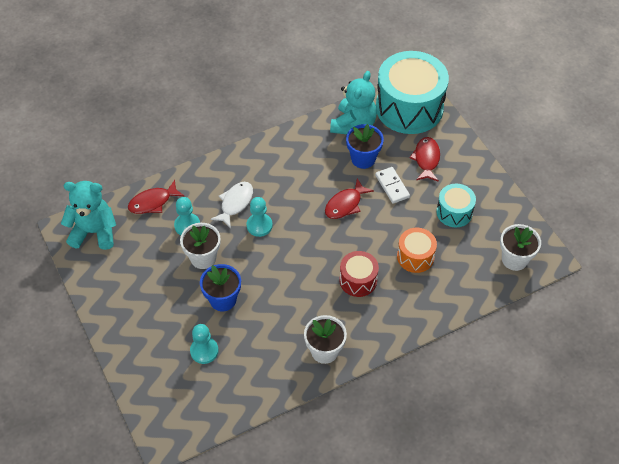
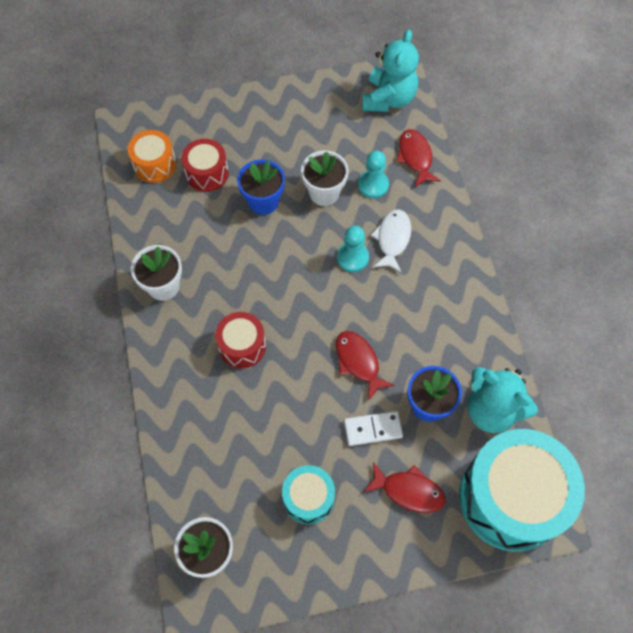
camera: 105 degrees right, 10 degrees up
turquoise pawn [190,324,219,364] -> red drum [181,139,229,192]
white fish [211,182,253,228] -> white fish turned 120 degrees counterclockwise [371,209,411,273]
orange drum [397,228,437,273] -> orange drum moved to [128,130,176,183]

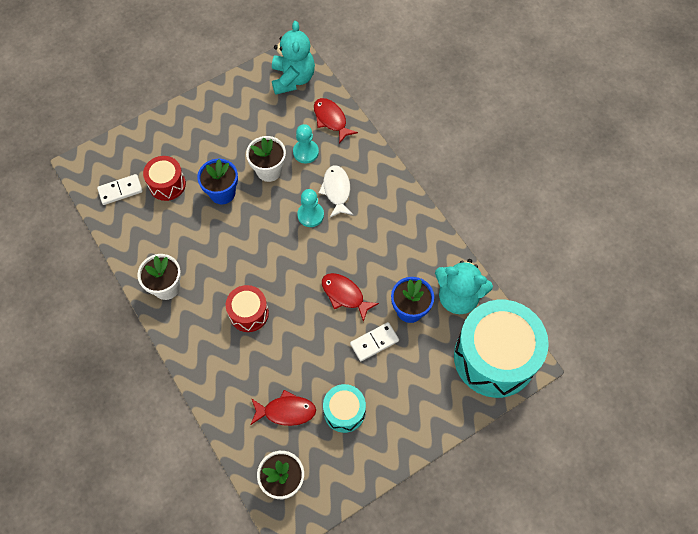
camera: 20 degrees left, 0 degrees up
orange drum [128,130,176,183] -> white domino [97,174,143,205]
red fish [364,462,446,513] -> red fish moved to [251,390,316,426]

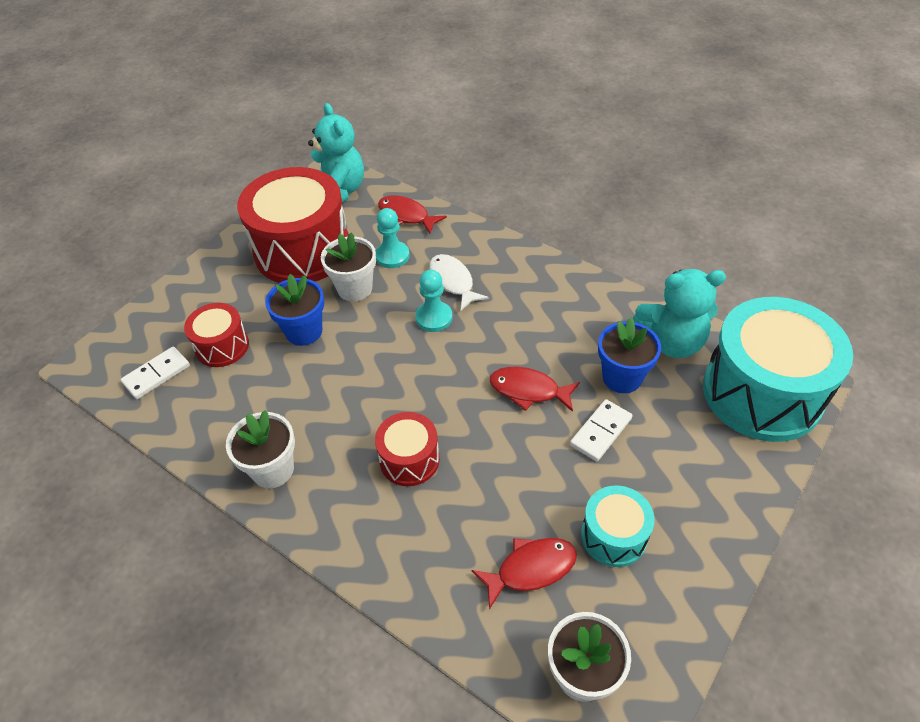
camera: 20 degrees left, 15 degrees down
none -> red drum [237,167,349,283]

